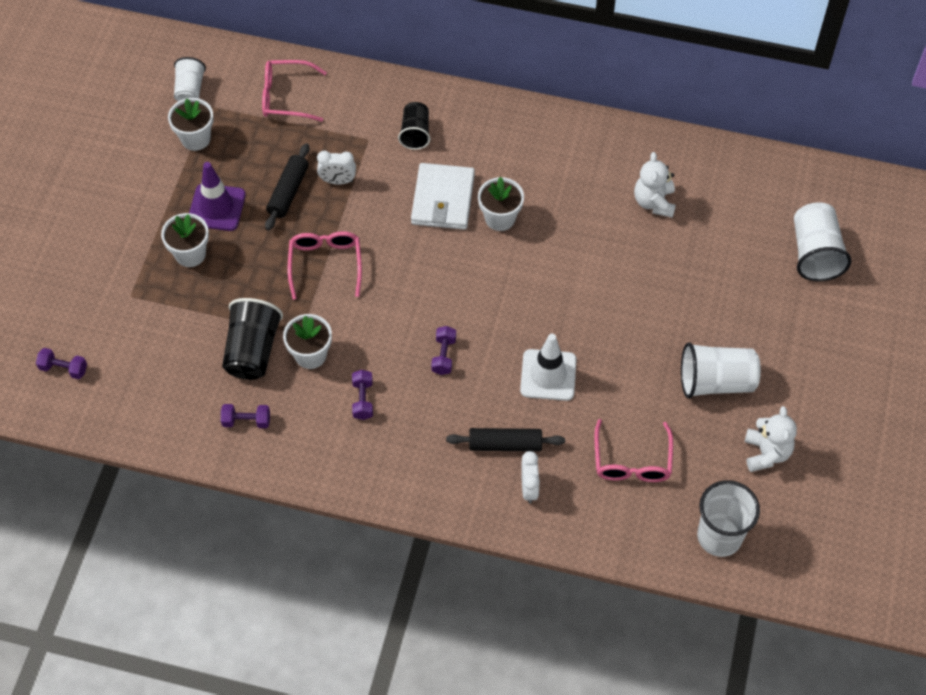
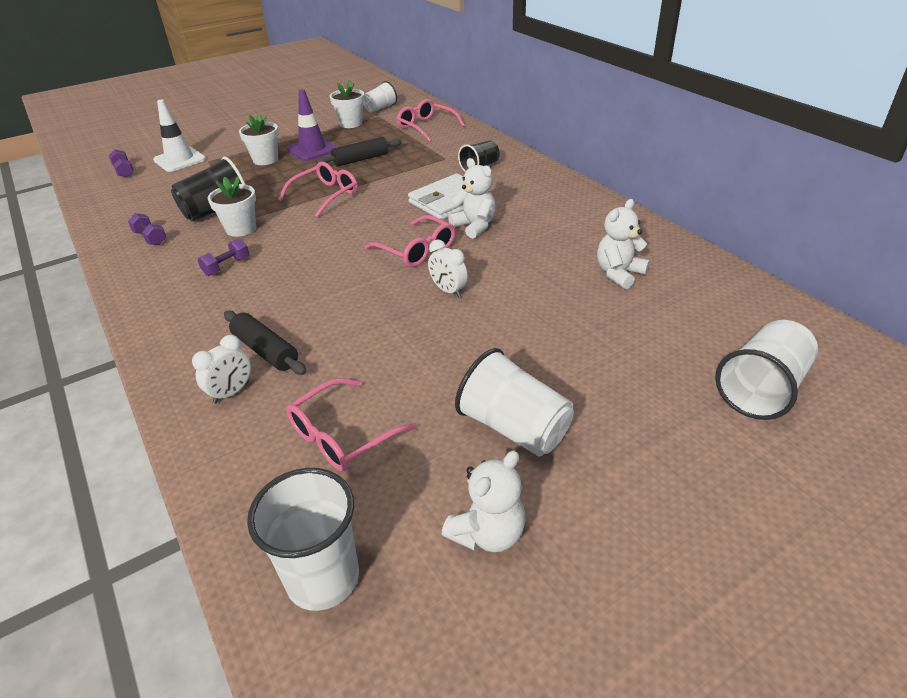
camera: 45 degrees right, 20 degrees down
white clock [317,151,356,184] -> white clock moved to [428,239,468,298]
purple dumbbell [431,326,456,375] -> none
white flower pot [478,177,524,231] -> white teddy bear [448,158,496,238]
white traffic cone [520,334,577,401] -> white traffic cone moved to [153,99,206,172]
none -> pink glasses [364,215,455,267]

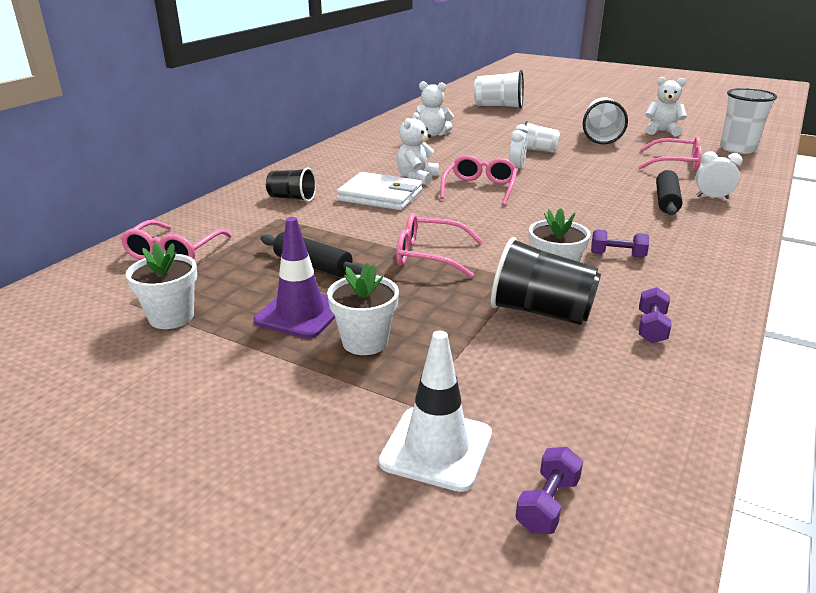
camera: 120 degrees left, 10 degrees down
white cup [363,81,397,113] -> white cup moved to [525,121,560,153]

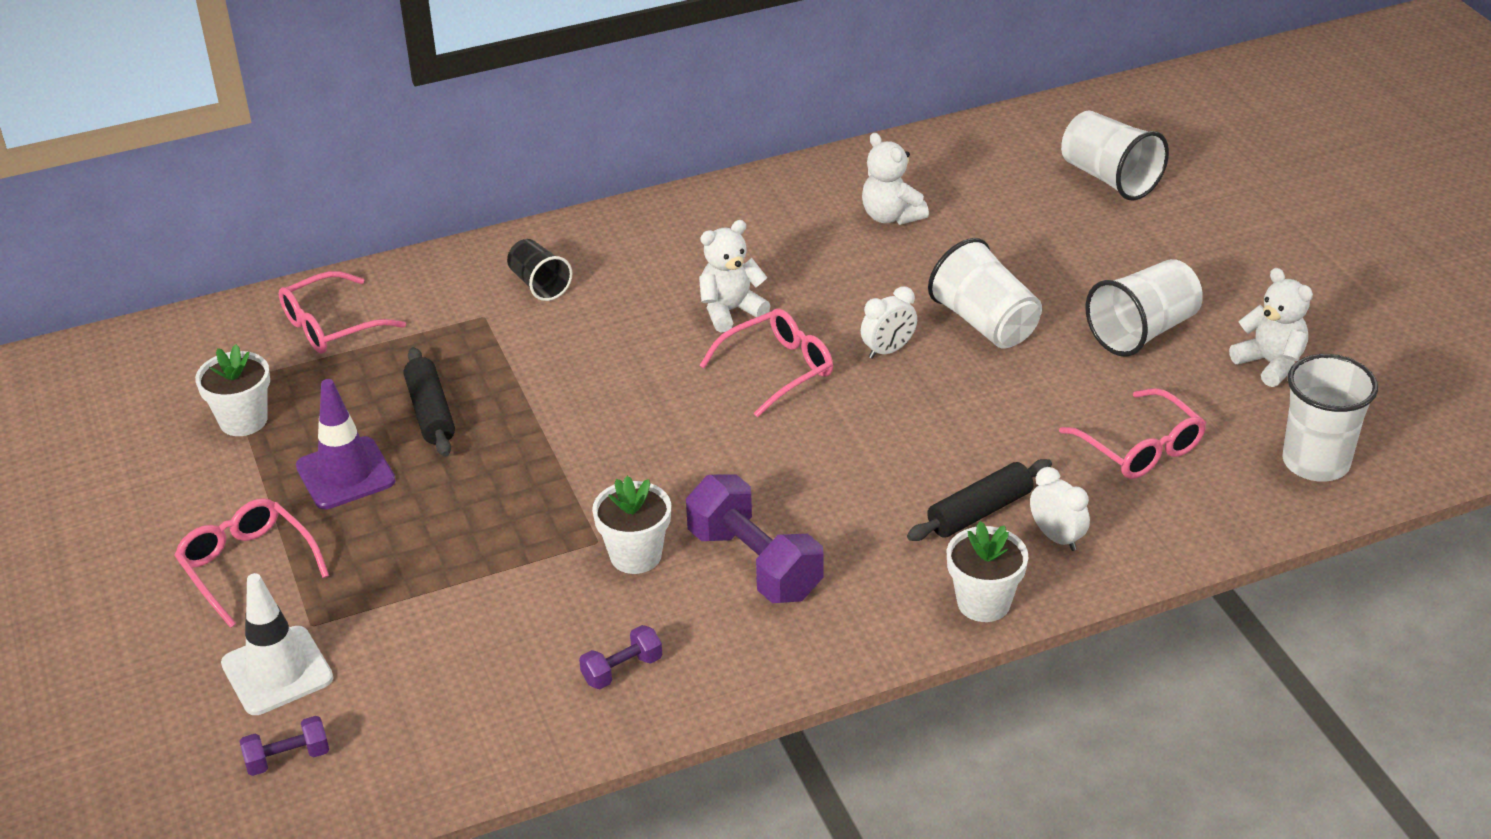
camera: 40 degrees right, 10 degrees up
white flower pot [327,263,399,355] -> white flower pot moved to [947,521,1028,622]
white wallet [336,172,422,210] -> none
pink glasses [396,213,483,278] -> pink glasses moved to [174,498,329,628]
black cup [491,237,601,325] -> none
white cup [525,121,560,153] -> white cup [928,238,1042,348], size x1.58
purple dumbbell [591,229,649,258] -> purple dumbbell [686,475,824,603], size x2.00

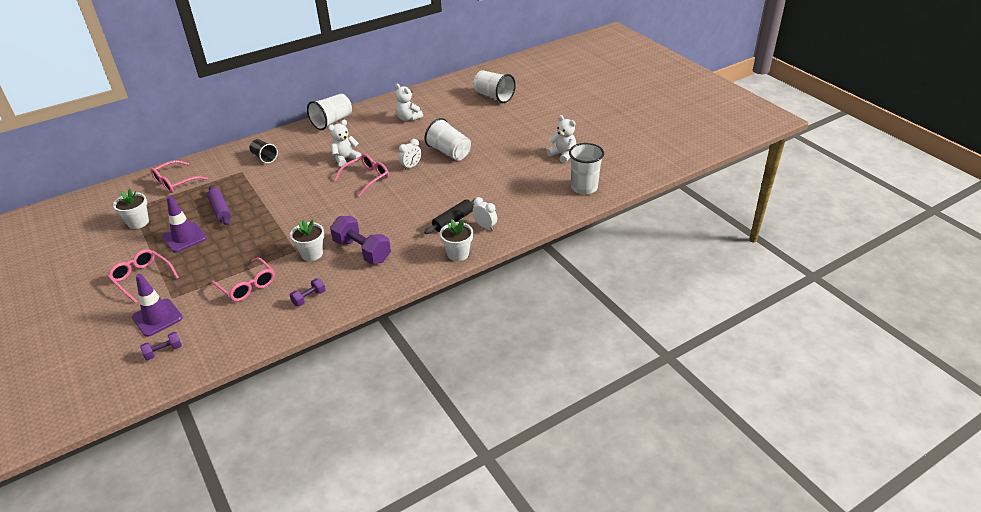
camera: 10 degrees left, 0 degrees up
white traffic cone [221,573,333,715] -> purple traffic cone [132,274,183,337]
black rolling pin [404,347,455,457] -> purple rolling pin [207,186,231,226]
pink glasses [1059,388,1206,479] -> pink glasses moved to [211,257,275,302]
white cup [1086,259,1203,357] -> white cup moved to [307,94,352,130]

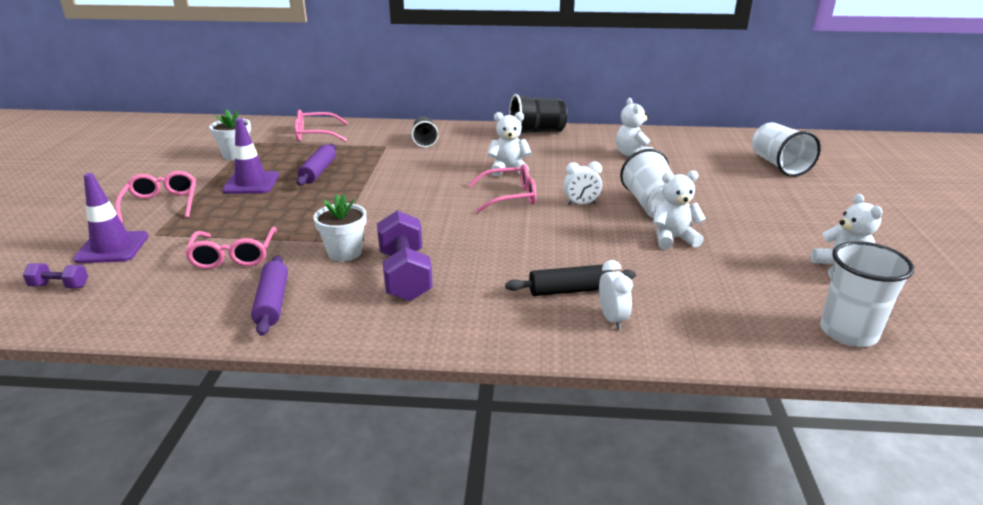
camera: 35 degrees right, 10 degrees down
purple dumbbell [290,279,326,306] -> purple rolling pin [251,255,288,336]
white cup [307,94,352,130] -> black cup [509,94,567,134]
white flower pot [440,219,473,261] -> none
none -> white teddy bear [653,170,706,250]

